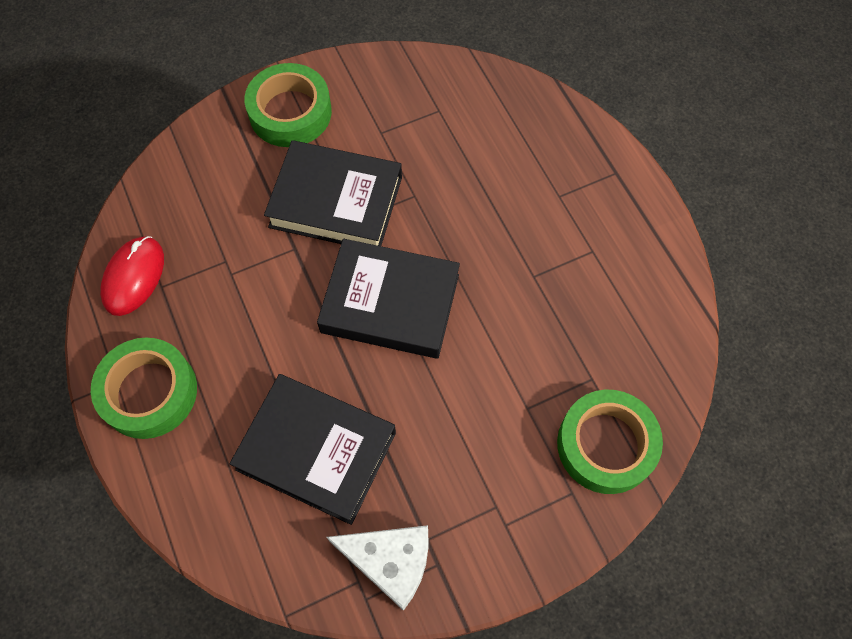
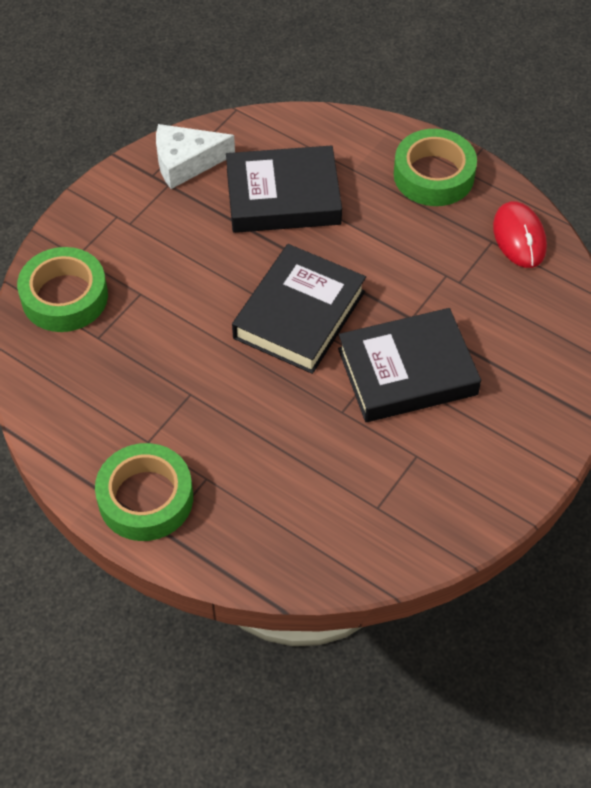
camera: 150 degrees right, 10 degrees down
green tape [245,63,332,147] -> green tape moved to [95,443,193,541]
black book [317,239,460,359] -> black book turned 45 degrees counterclockwise [232,244,366,374]

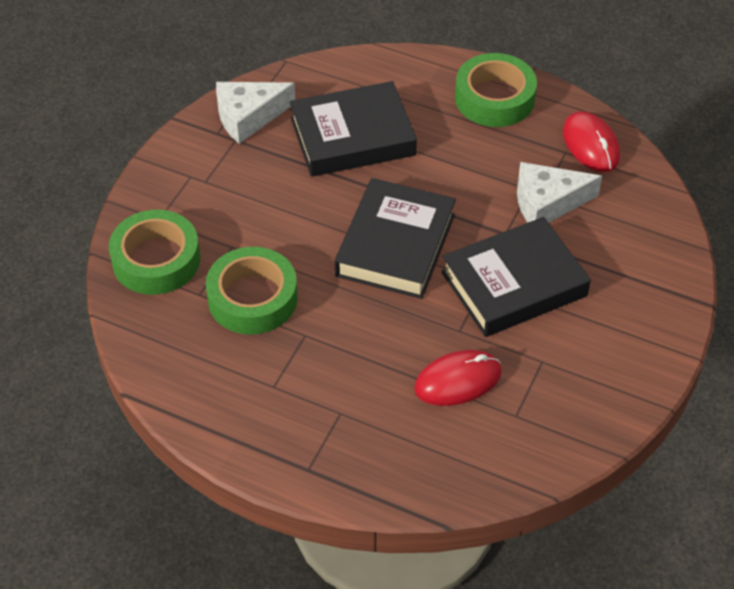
camera: 10 degrees left, 5 degrees down
green tape [95,443,193,541] -> green tape moved to [206,247,298,334]
none -> red mouse [414,350,502,406]
none -> white cheese [517,162,602,223]

